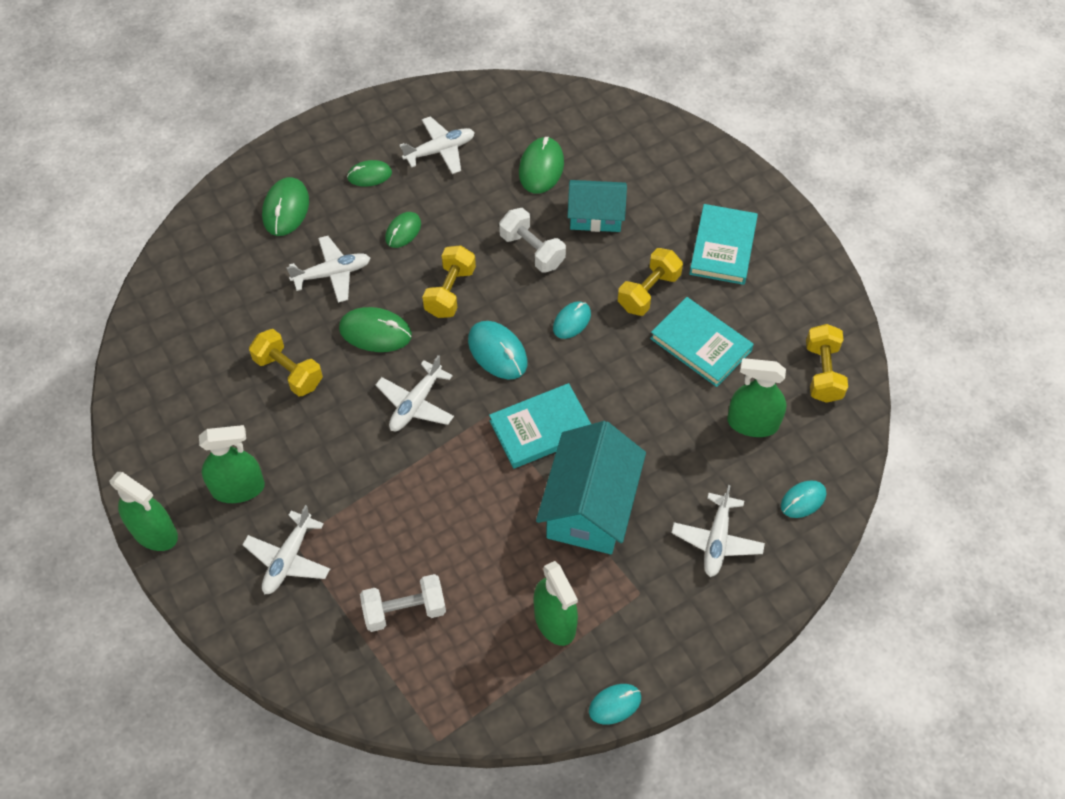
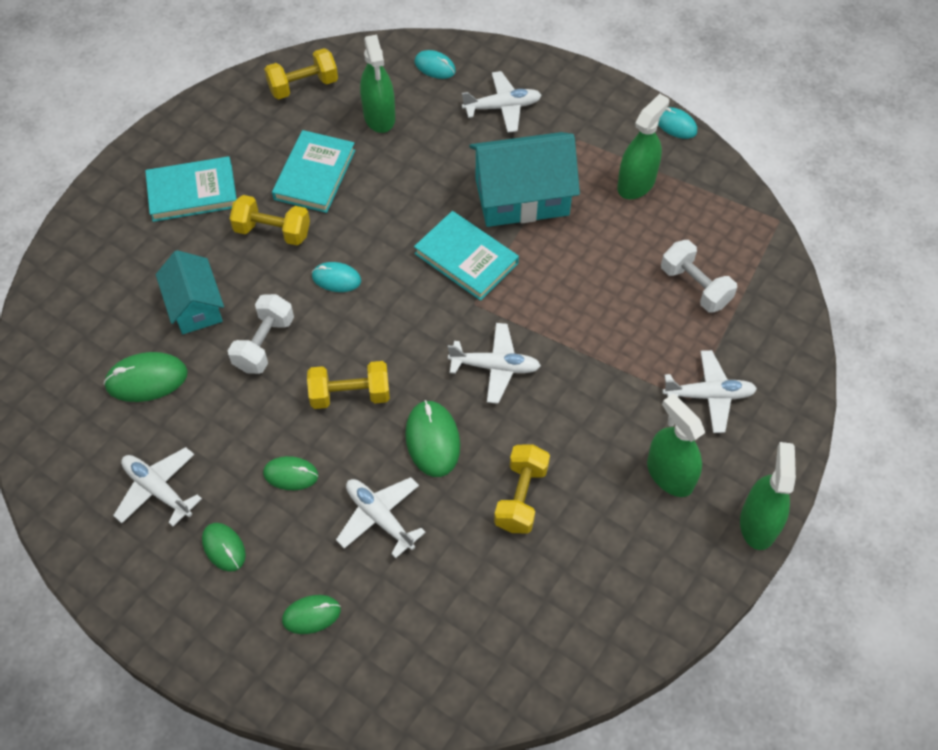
camera: 115 degrees left, 0 degrees up
green mouse [262,177,309,236] -> green mouse [282,595,341,634], size x0.65
turquoise mouse [468,321,528,380] -> none

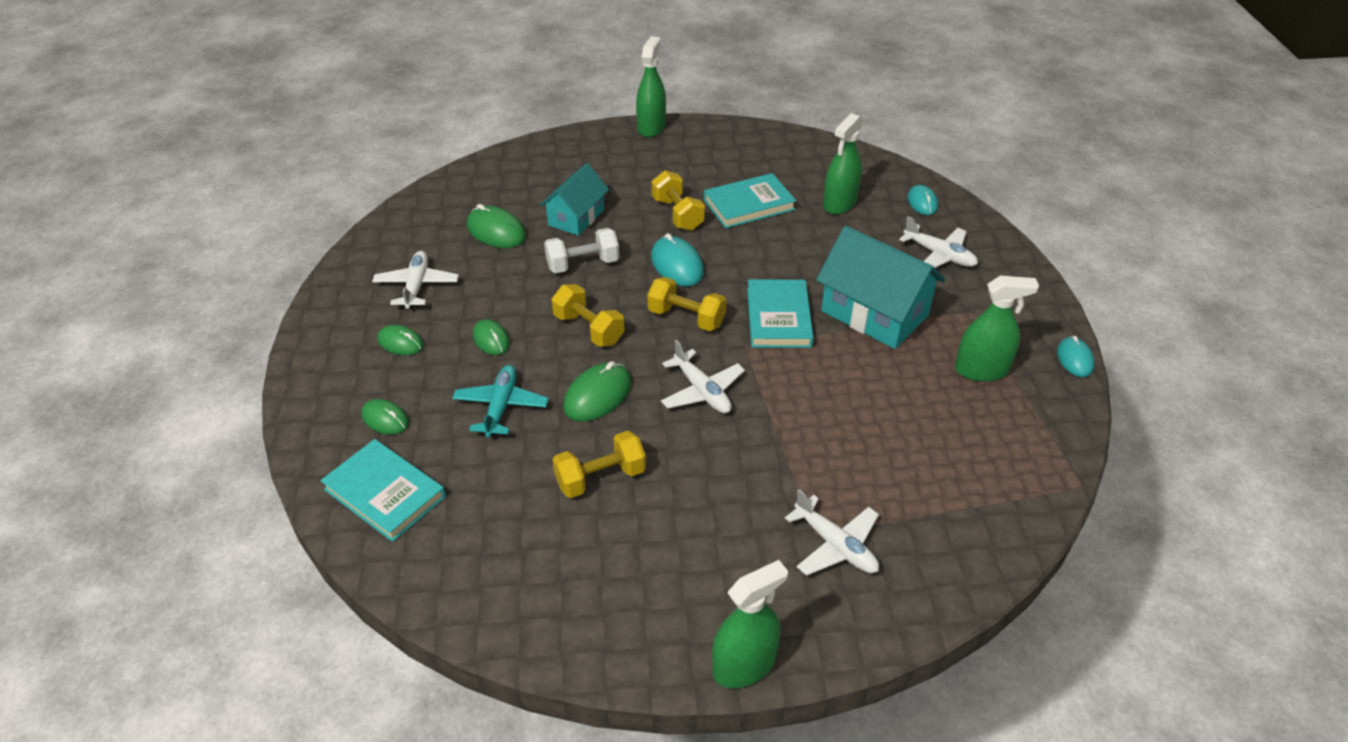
camera: 50 degrees right, 15 degrees down
turquoise book [145,156,237,222] -> turquoise book moved to [320,439,446,542]
green mouse [202,523,246,572] -> green mouse turned 75 degrees counterclockwise [377,325,423,355]
yellow dumbbell [264,48,338,99] -> yellow dumbbell moved to [647,277,727,331]
turquoise mouse [312,262,361,292] -> turquoise mouse [651,233,704,286], size x1.54
white plane [336,477,426,558] -> turquoise plane [452,365,549,437]
green spray bottle [647,394,705,497] -> green spray bottle moved to [636,36,666,137]
white dumbbell [661,240,737,313] -> none

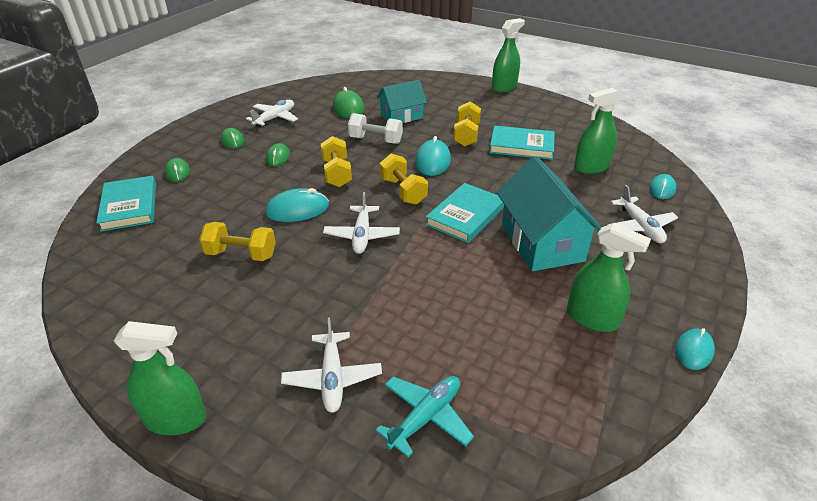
camera: 35 degrees right, 5 degrees down
turquoise plane [452,365,549,437] -> turquoise plane moved to [376,376,474,458]
green mouse [563,361,631,421] -> turquoise mouse [265,188,329,222]

